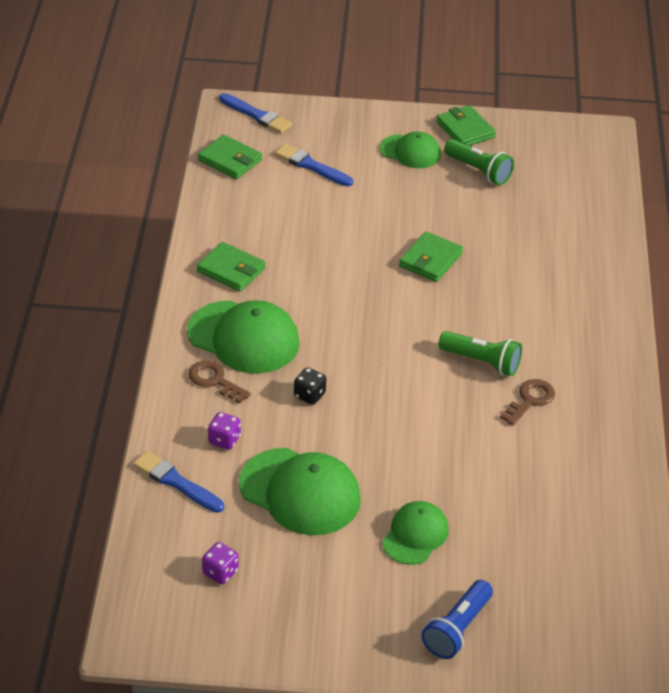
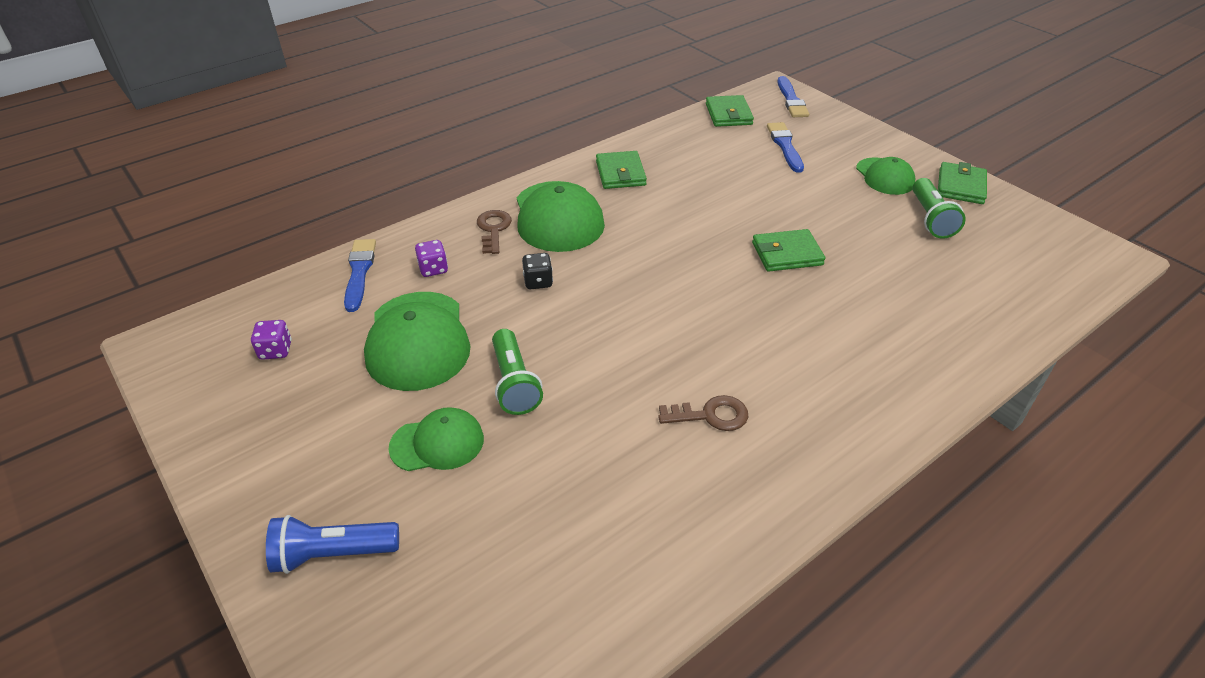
camera: 50 degrees right, 0 degrees up
green flashlight [439,331,522,376] -> green flashlight moved to [492,329,543,415]

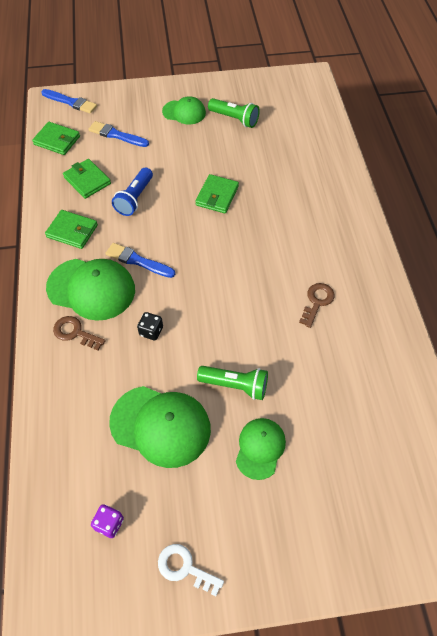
camera: 60 degrees left, 15 degrees up
blue flashlight [266,515,399,574] -> blue flashlight moved to [112,167,153,216]
blue brush [344,239,376,312] -> blue brush moved to [106,243,175,278]
purple dice [415,240,448,277] -> none
green wallet [938,162,987,204] -> green wallet moved to [63,159,111,199]
none -> white key [158,544,224,596]

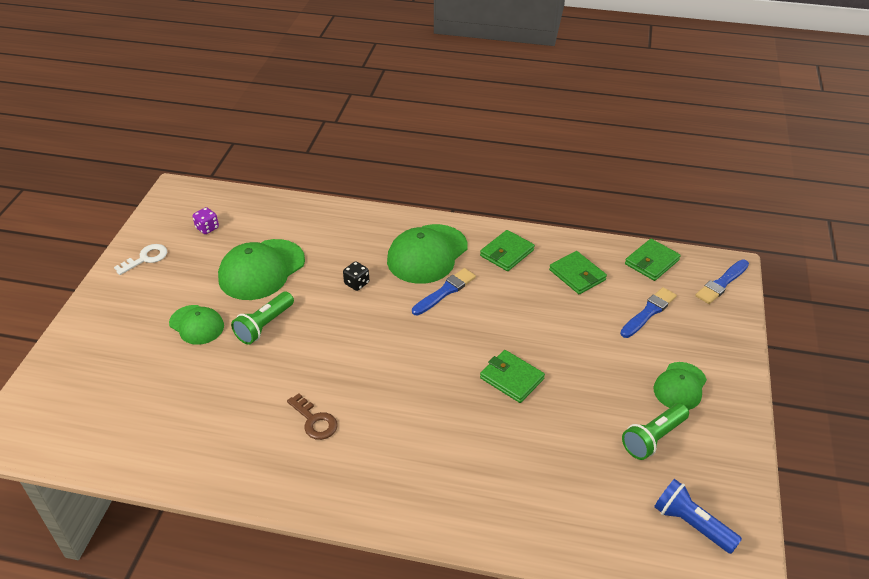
camera: 110 degrees right, 15 degrees down
brown key [53,316,106,351] -> none
green wallet [63,159,111,199] -> green wallet turned 75 degrees clockwise [549,251,607,294]
blue flashlight [112,167,153,216] -> blue flashlight moved to [654,479,742,554]

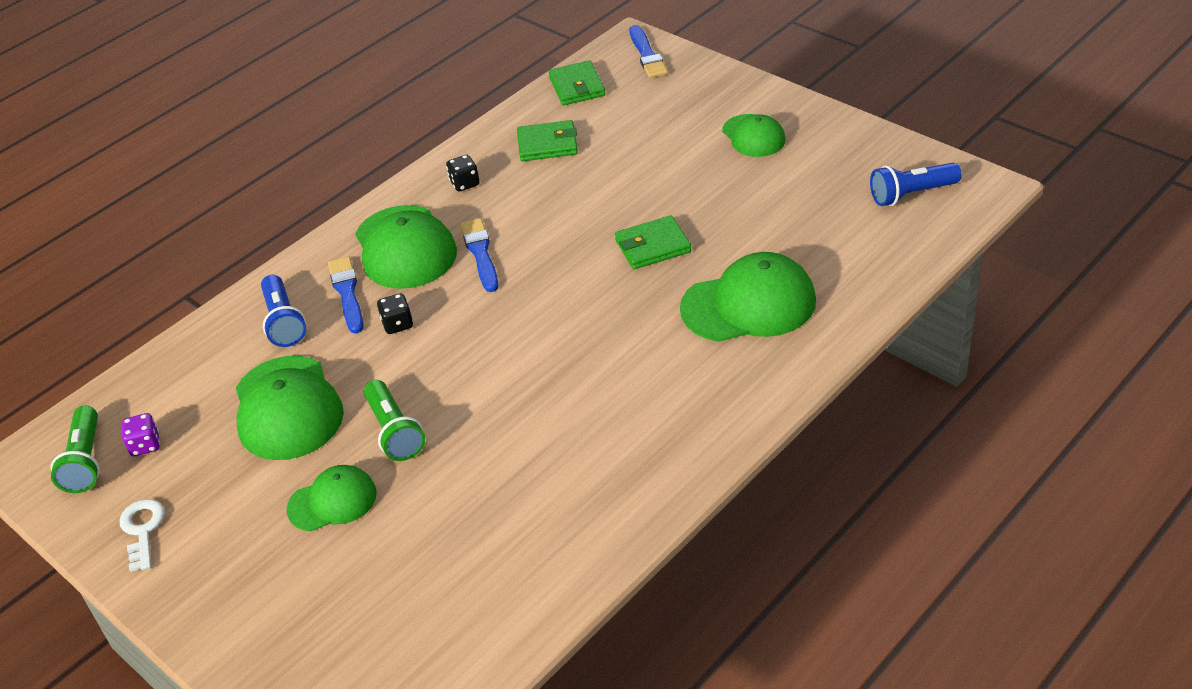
camera: 55 degrees left, 0 degrees up
brown key [287,393,338,440] -> none
green wallet [480,230,535,271] -> black dice [446,155,480,191]
blue brush [620,287,677,338] -> blue brush moved to [328,256,364,334]
green flashlight [622,403,689,460] -> green flashlight moved to [51,406,100,493]
none -> blue flashlight [261,275,306,347]
none -> green cap [680,252,816,342]

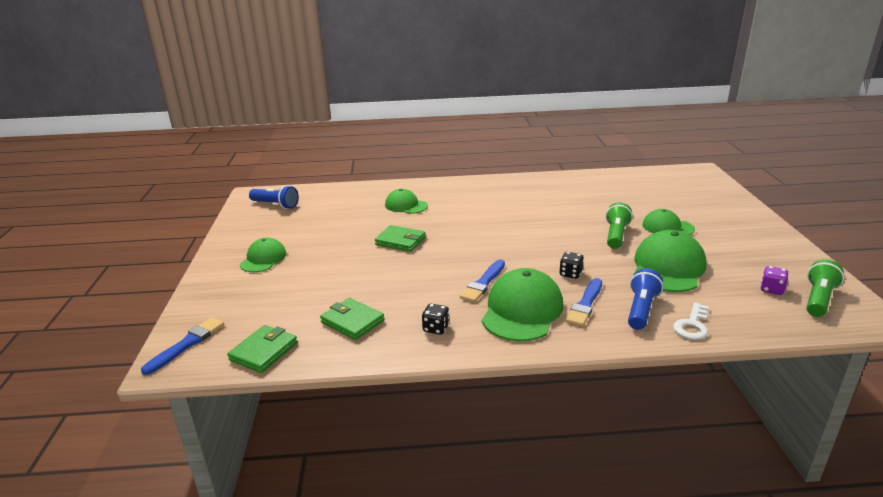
camera: 140 degrees left, 15 degrees down
white key [120,499,165,572] -> white key moved to [673,303,709,340]
green cap [680,252,816,342] -> green cap [385,189,428,214], size x0.60

